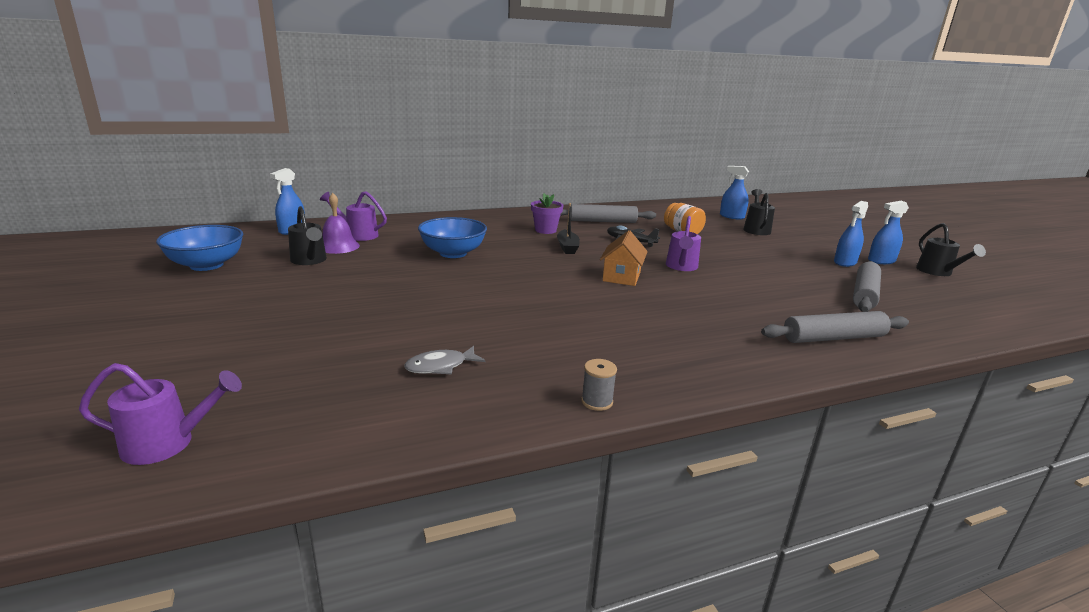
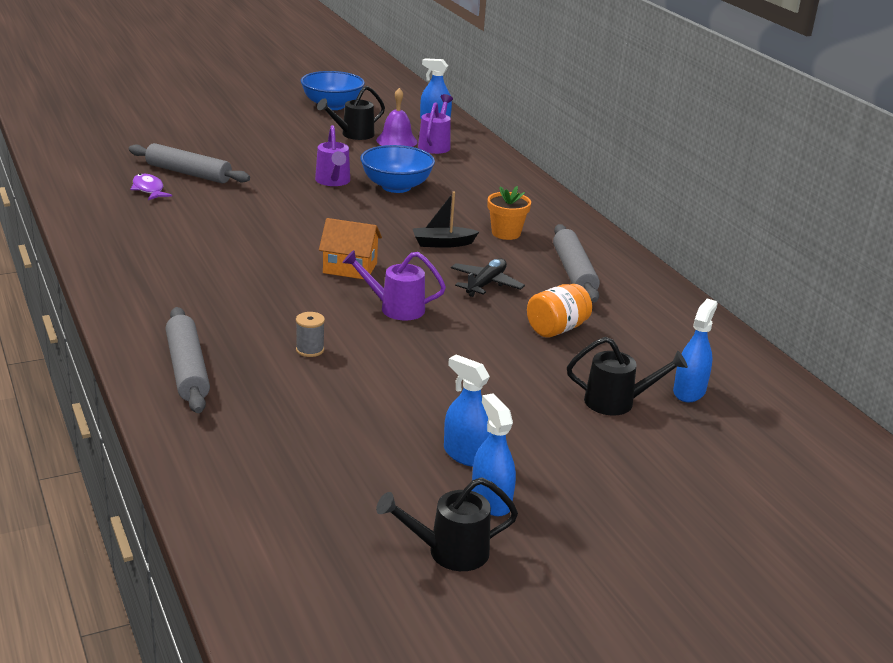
camera: 85 degrees right, 5 degrees up
purple watering can [79,363,242,465] -> purple watering can moved to [315,125,350,186]
grey fish [405,346,485,374] -> purple fish [131,174,172,200]
purple flower pot [531,193,563,234] -> orange flower pot [488,186,531,240]
grey spool [581,359,617,411] -> grey spool moved to [296,312,325,357]
grey rolling pin [853,261,881,312] -> grey rolling pin moved to [129,143,250,183]

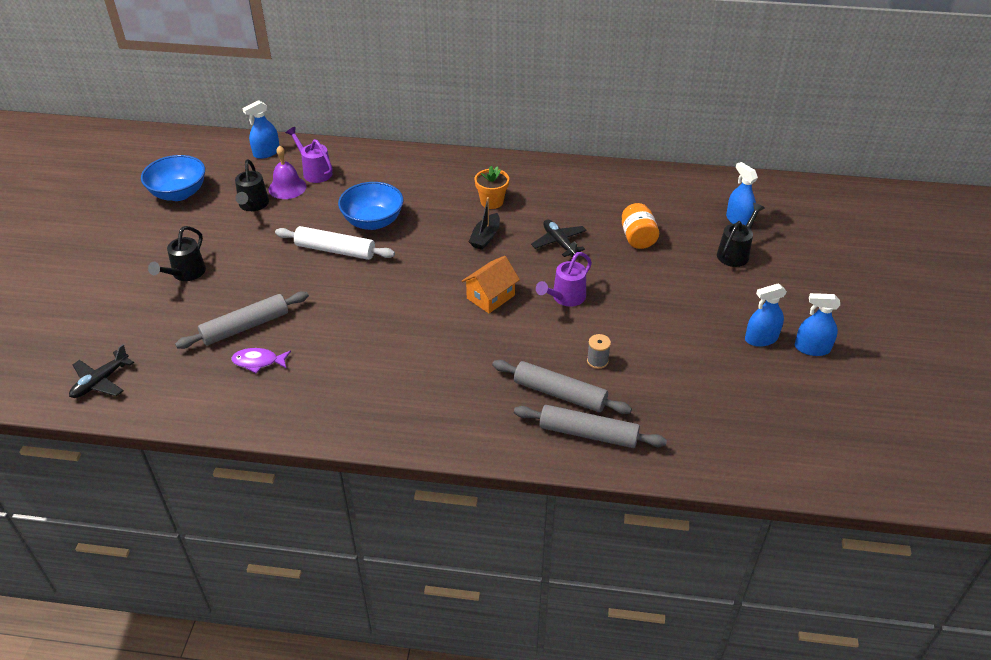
camera: 55 degrees left, 15 degrees up
purple watering can [315,125,350,186] -> white rolling pin [275,226,395,260]
black watering can [376,477,518,571] -> black watering can moved to [148,226,206,281]
grey rolling pin [553,224,600,303] -> grey rolling pin moved to [492,360,632,414]
none -> black plane [69,344,134,398]

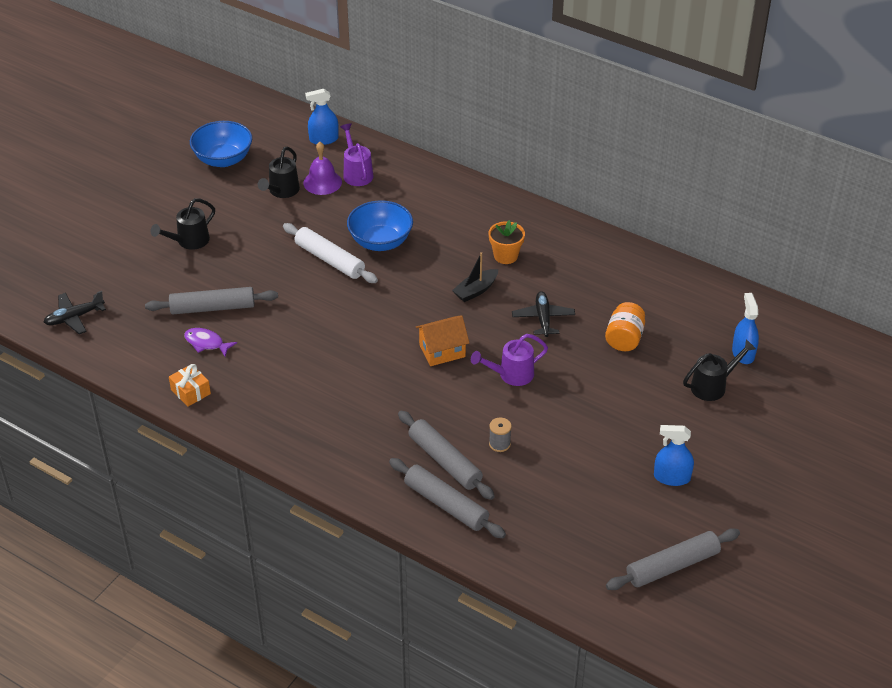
camera: 25 degrees right, 0 degrees up
blue spray bottle [795,293,840,356] -> none
none -> orange gift [169,364,211,407]
none -> grey rolling pin [606,528,740,590]

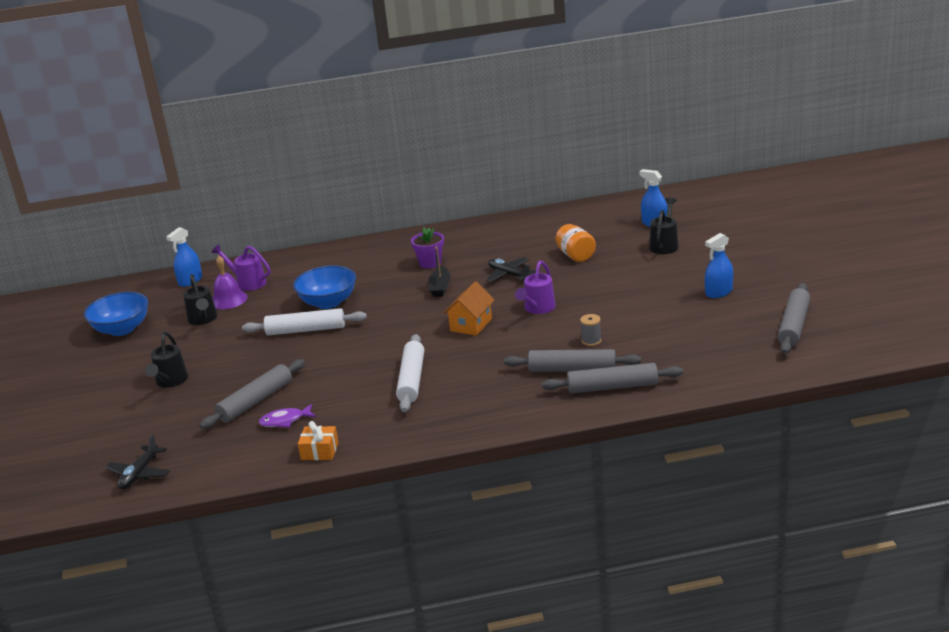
camera: 40 degrees left, 15 degrees down
orange flower pot [488,220,525,264] -> purple flower pot [411,227,444,269]
none -> white rolling pin [396,334,424,412]

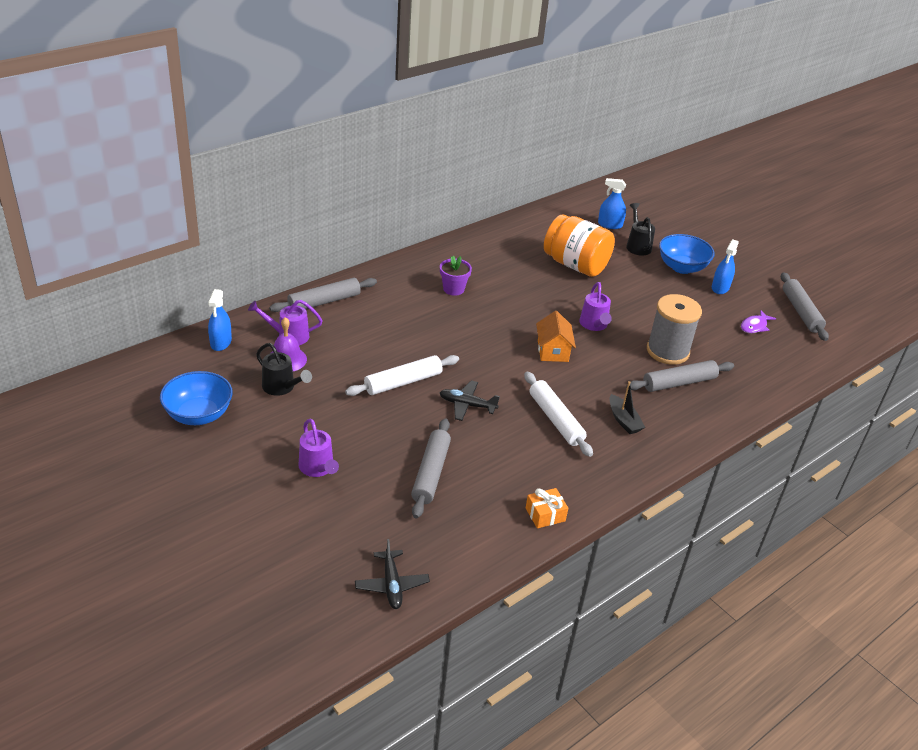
camera: 35 degrees left, 10 degrees up
black watering can [145,332,188,388] -> purple watering can [299,419,339,477]
purple fish [259,404,316,428] -> purple fish moved to [741,310,776,333]
blue bowl [293,266,356,309] -> blue bowl moved to [659,234,715,274]
black boat [428,246,450,297] -> black boat moved to [610,381,645,434]
black plane [486,257,536,282] -> black plane moved to [440,380,500,421]
grey rolling pin [542,363,683,394] -> grey rolling pin moved to [269,278,377,312]
orange jar [555,224,596,262] -> orange jar [544,214,615,277], size x1.78
grey spool [580,314,602,346] -> grey spool [647,294,702,365], size x2.42

